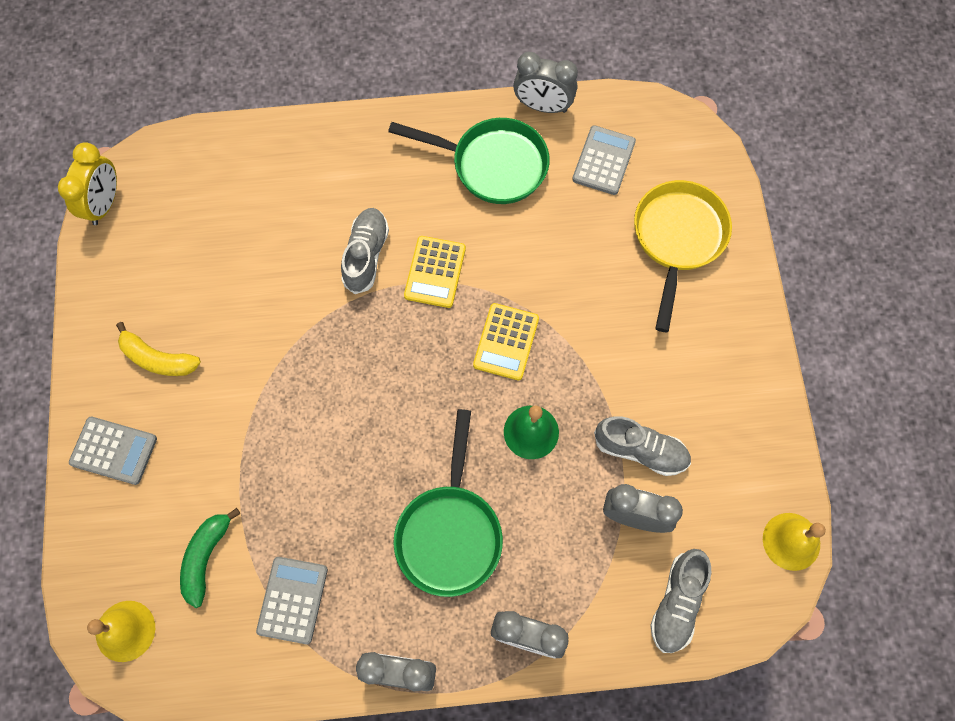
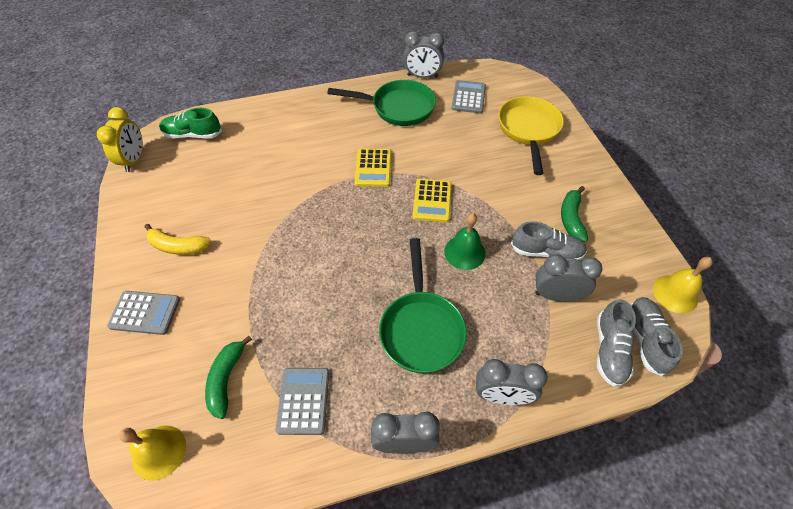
camera: 10 degrees left, 15 degrees down
grey shoe [341,208,389,294] -> grey shoe moved to [631,297,683,376]
none -> green shoe [159,108,222,139]
none -> green banana [561,186,588,242]

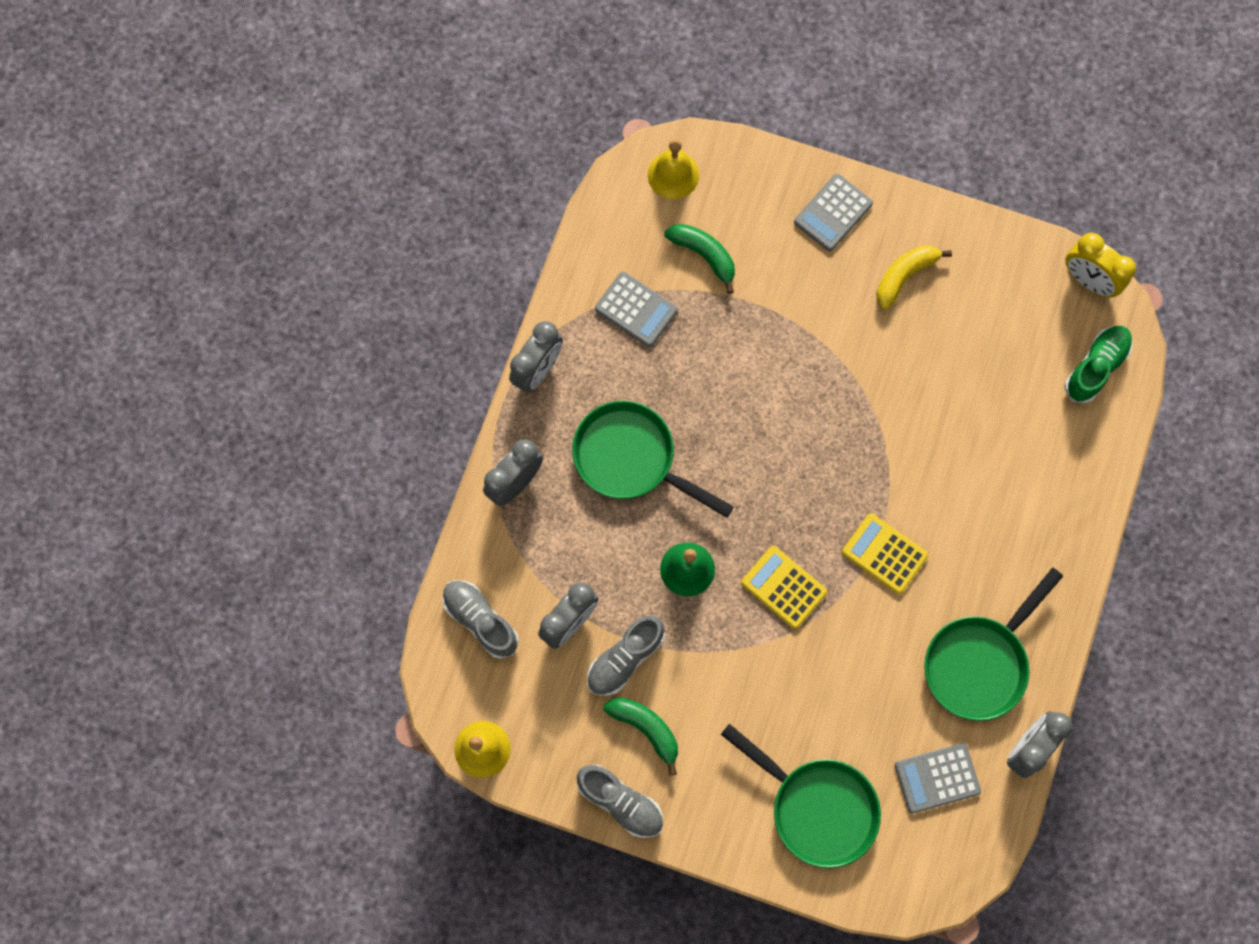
camera: 125 degrees right, 20 degrees up
grey calculator [451,80,486,113] -> grey calculator turned 120 degrees clockwise [895,743,981,813]
yellow pan [498,96,564,175] -> green pan [721,724,881,868]
grey shoe [631,297,683,376] -> grey shoe moved to [577,765,663,838]

